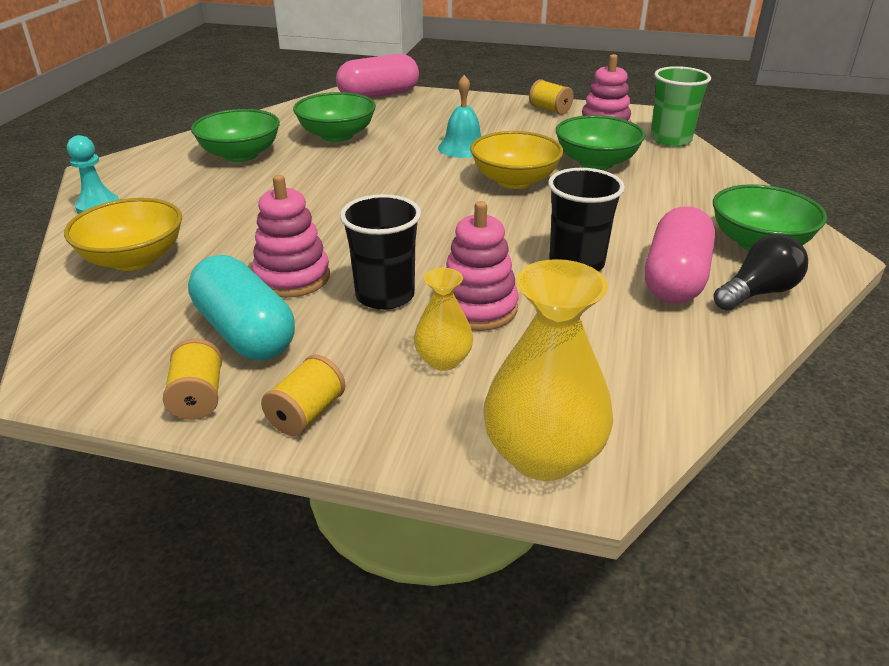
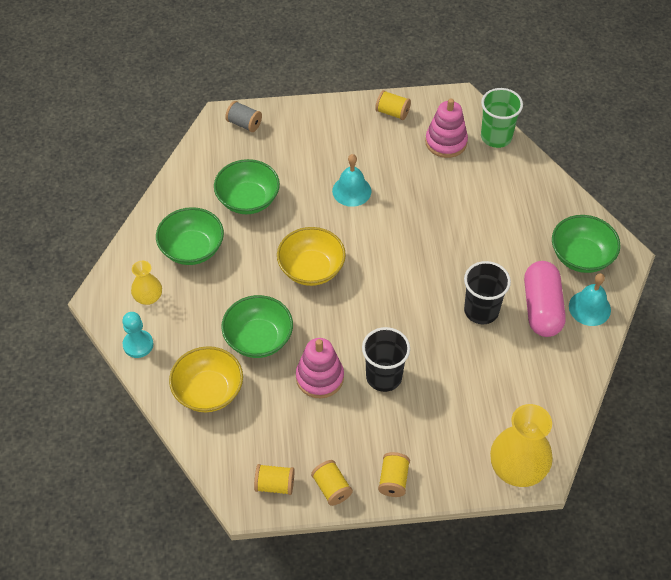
camera: 20 degrees left, 20 degrees up
turquoise capsule [188,255,295,360] -> none
pink capsule [336,54,419,98] -> grey spool [225,101,262,132]
yellow vase [414,268,473,371] -> yellow vase moved to [131,261,162,305]
pink stacking toy [446,201,519,331] -> none
yellow bowl [470,131,563,189] -> yellow bowl moved to [277,227,346,286]
green bowl [556,115,645,170] -> green bowl moved to [221,295,293,358]
black light bulb [713,234,808,311] -> turquoise bell [569,273,611,326]
none -> yellow spool [254,464,294,495]

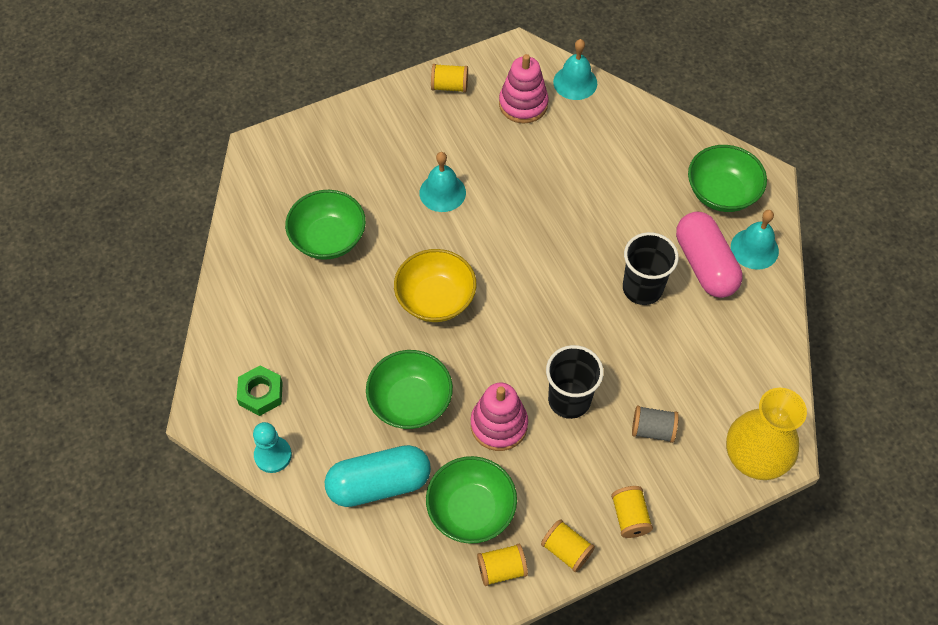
camera: 20 degrees left, 5 degrees up
yellow vase [131,261,162,305] -> green nut [237,366,283,416]
green bowl [156,207,224,265] -> green bowl moved to [426,456,517,544]
yellow bowl [169,346,243,412] -> turquoise capsule [325,445,431,507]
grey spool [225,101,262,132] -> grey spool moved to [632,406,679,443]
green cup [481,88,523,148] -> turquoise bell [553,39,597,100]

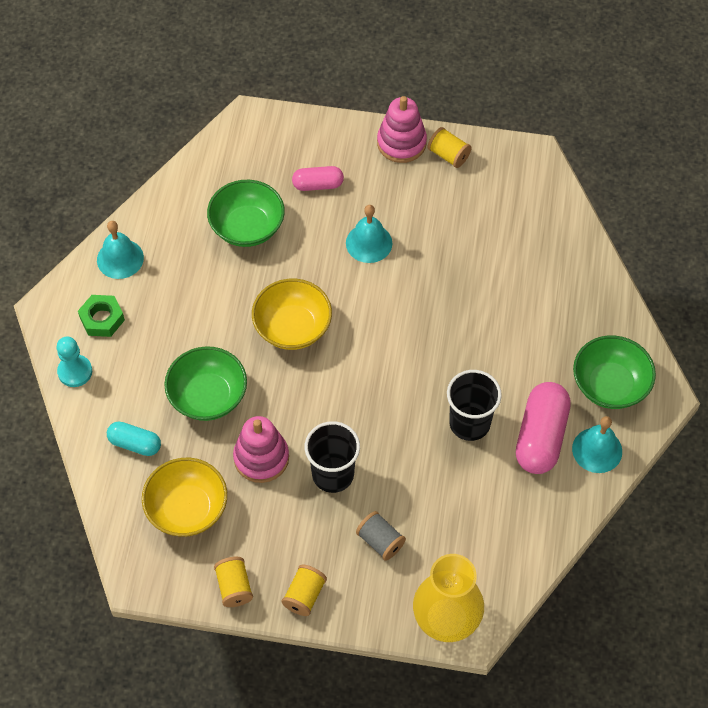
camera: 35 degrees right, 0 degrees up
turquoise capsule [325,445,431,507] -> turquoise capsule [107,422,161,456], size x0.57
green bowl [426,456,517,544] -> yellow bowl [142,458,227,537]
yellow spool [477,544,528,586] -> none
pink stacking toy [499,54,548,123] -> pink stacking toy moved to [377,96,427,163]
turquoise bell [553,39,597,100] -> turquoise bell moved to [97,221,144,279]
none -> pink capsule [292,166,344,191]

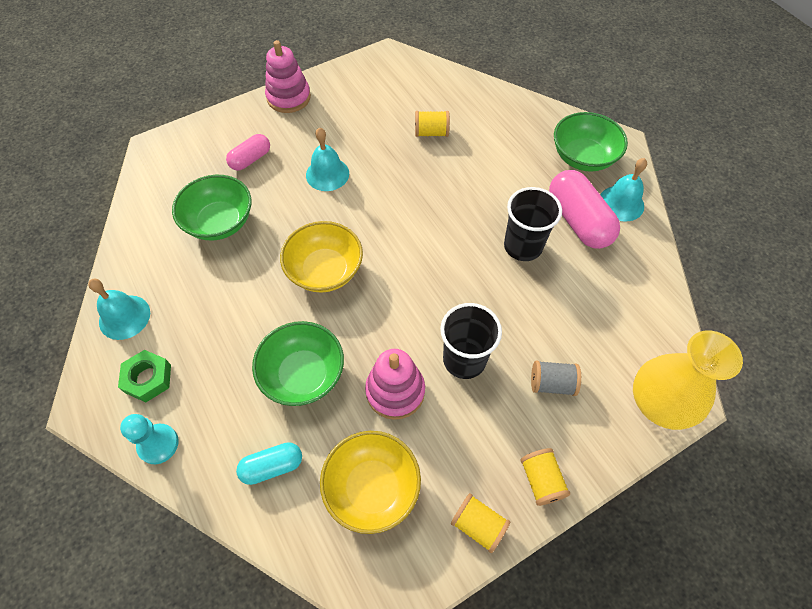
camera: 40 degrees left, 0 degrees up
yellow spool [427,127,472,168] -> yellow spool moved to [415,111,450,137]

